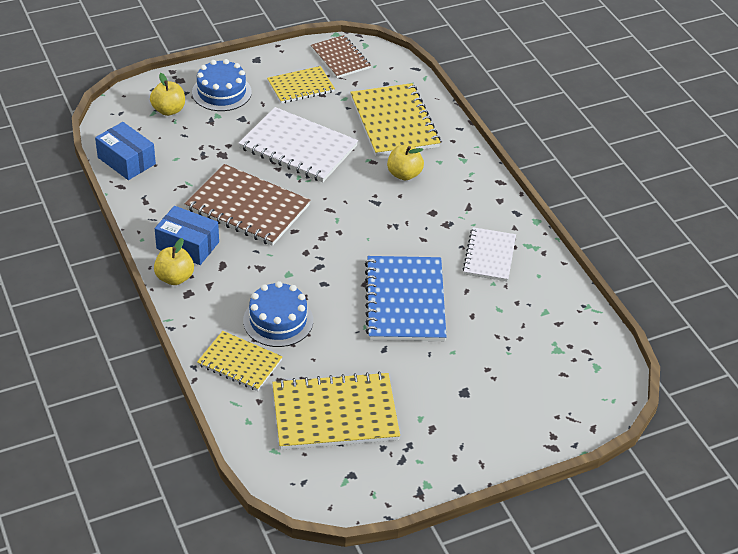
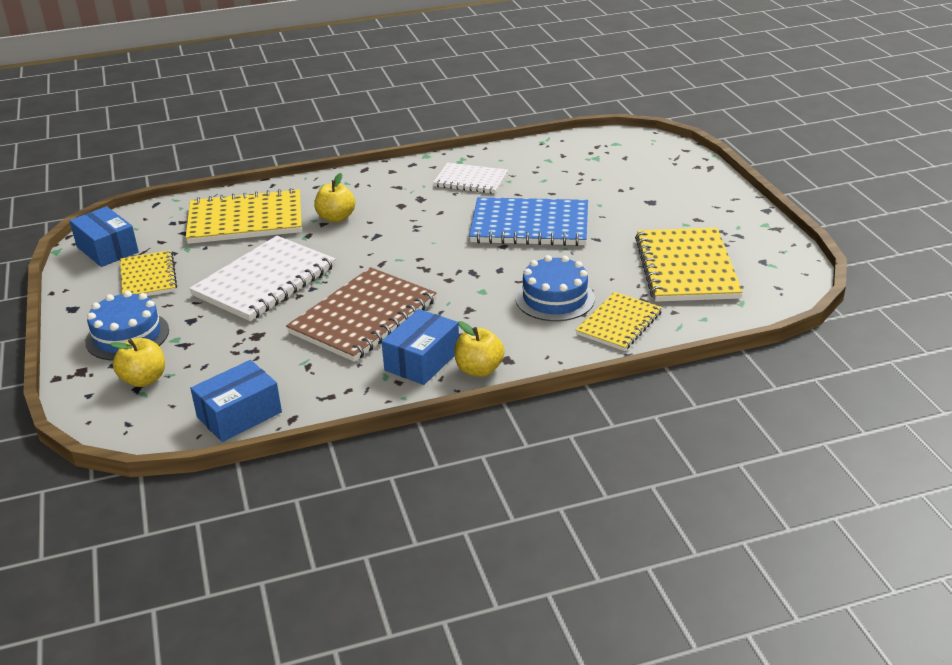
camera: 80 degrees left, 10 degrees down
brown notebook [311,35,371,78] -> blue box [69,206,139,267]

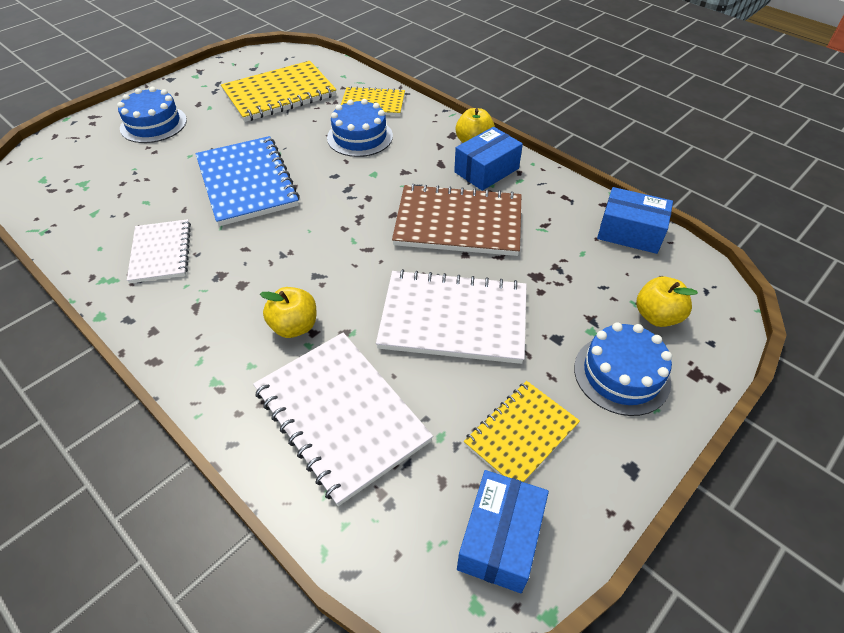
camera: 120 degrees left, 15 degrees up
yellow notebook [186,188,302,244] -> white notebook [253,333,433,506]
blue box [382,309,459,385] -> blue box turned 45 degrees counterclockwise [454,127,523,191]
none -> blue cake [117,87,187,143]

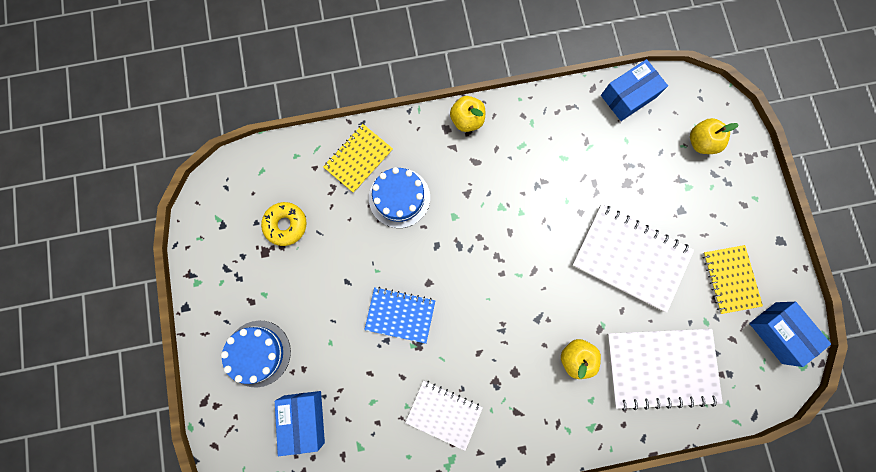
camera: 55 degrees left, 30 degrees up
blue notebook [196,136,300,226] -> blue notebook [364,287,435,344], size x0.61
yellow notebook [221,61,337,122] -> yellow donut [261,202,307,246]
white notebook [376,269,527,364] -> white notebook turned 75 degrees clockwise [572,205,694,313]
brown notebook [392,184,521,256] -> none
blue box [454,127,523,191] -> blue box moved to [275,391,325,456]
blue cake [574,322,672,416] -> none

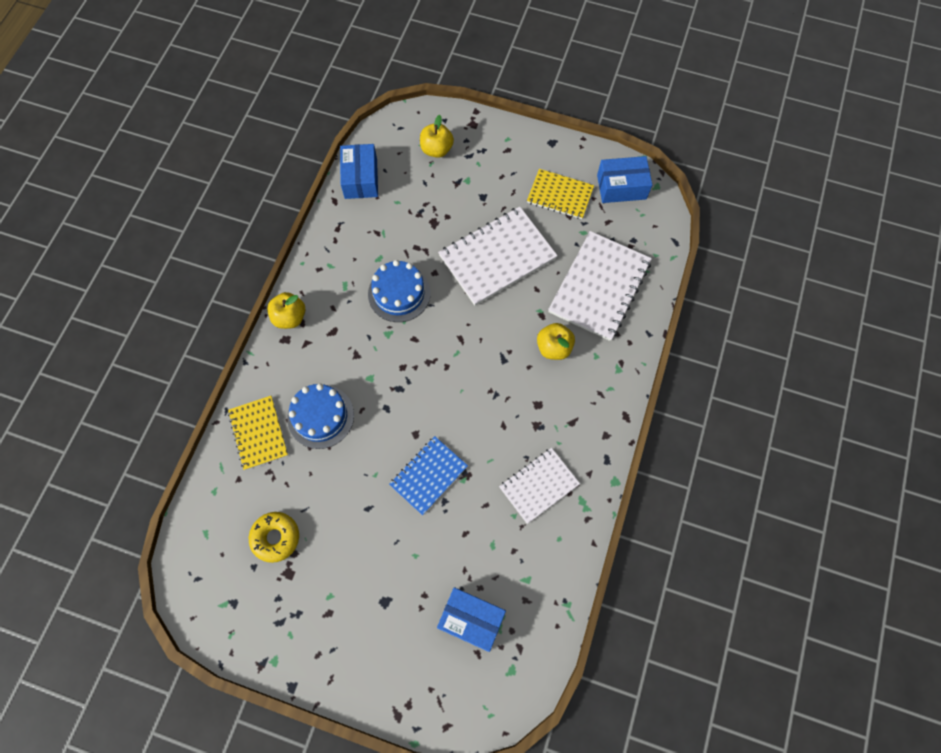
camera: 60 degrees left, 10 degrees down
blue cake [221,321,291,388] -> blue cake moved to [368,260,430,322]

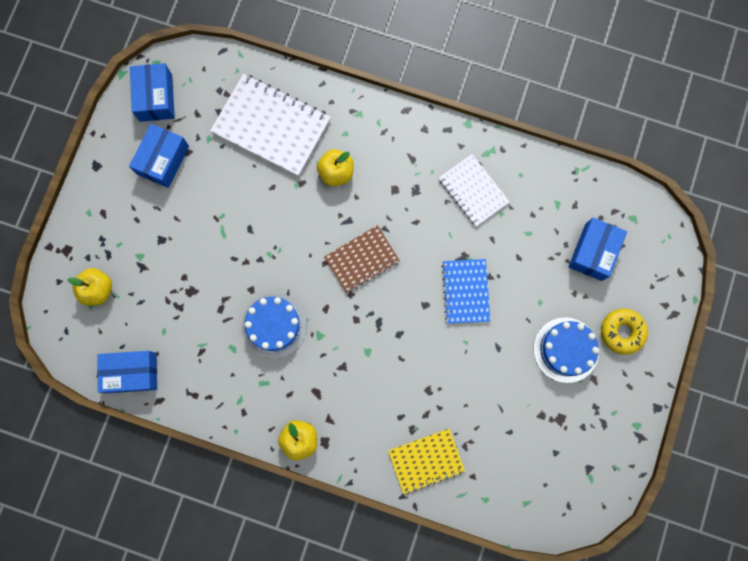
camera: 90 degrees left, 10 degrees up
yellow donut [249,512,299,563] -> yellow donut moved to [601,308,648,355]
blue cake [288,383,354,449] -> blue cake moved to [533,317,599,383]
blue notebook [389,436,468,515] -> blue notebook turned 45 degrees clockwise [441,259,491,324]
white notebook [438,207,558,306] -> none
yellow notebook [527,169,594,219] -> blue box [129,124,189,188]
none -> brown notebook [324,225,400,293]

